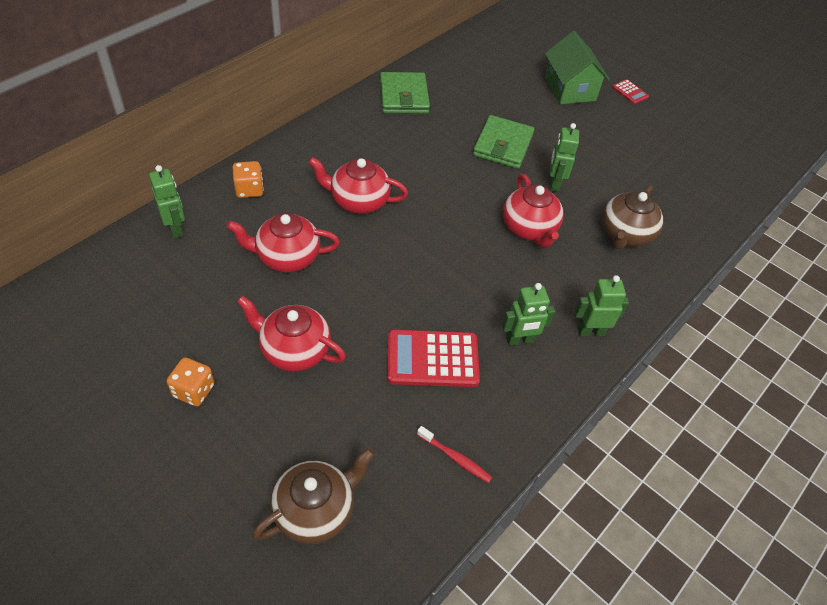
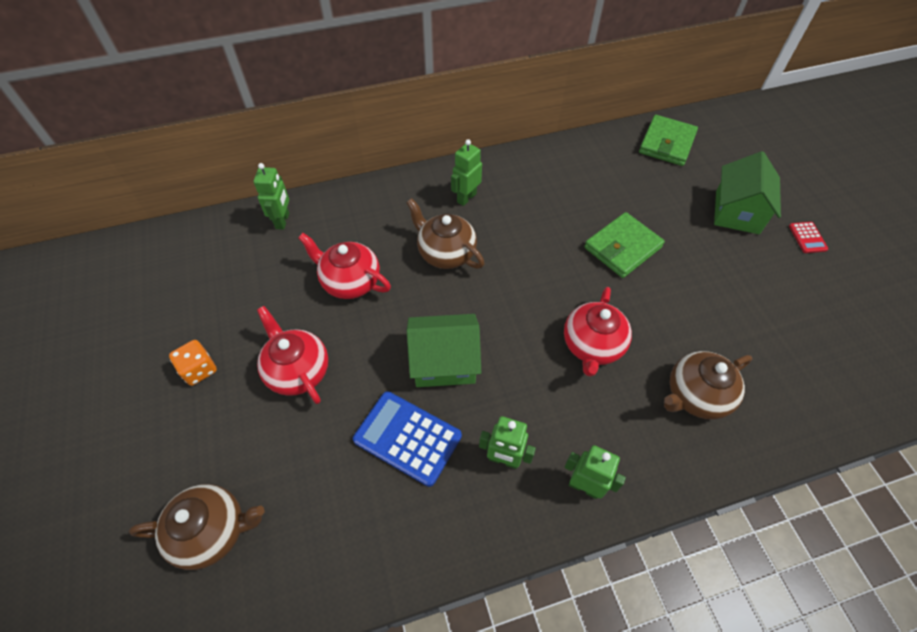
camera: 35 degrees right, 5 degrees up
orange dice [233,161,264,198] -> none
red teapot [308,157,408,214] -> brown teapot [406,198,484,269]
green wallet [380,72,430,114] -> green wallet moved to [639,115,698,166]
red calculator [387,329,480,387] -> blue calculator [353,391,462,487]
red toothbrush [417,426,492,483] -> none
green robot [550,123,579,192] -> green robot moved to [451,139,482,206]
none -> green house [407,314,481,387]

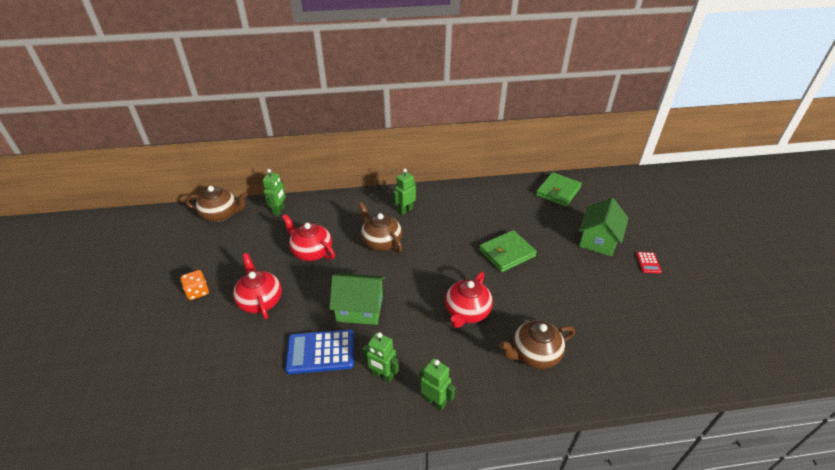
camera: 10 degrees right, 15 degrees down
brown teapot [129,484,265,570] -> brown teapot moved to [185,186,248,222]
blue calculator [353,391,462,487] -> blue calculator turned 45 degrees counterclockwise [285,329,354,374]

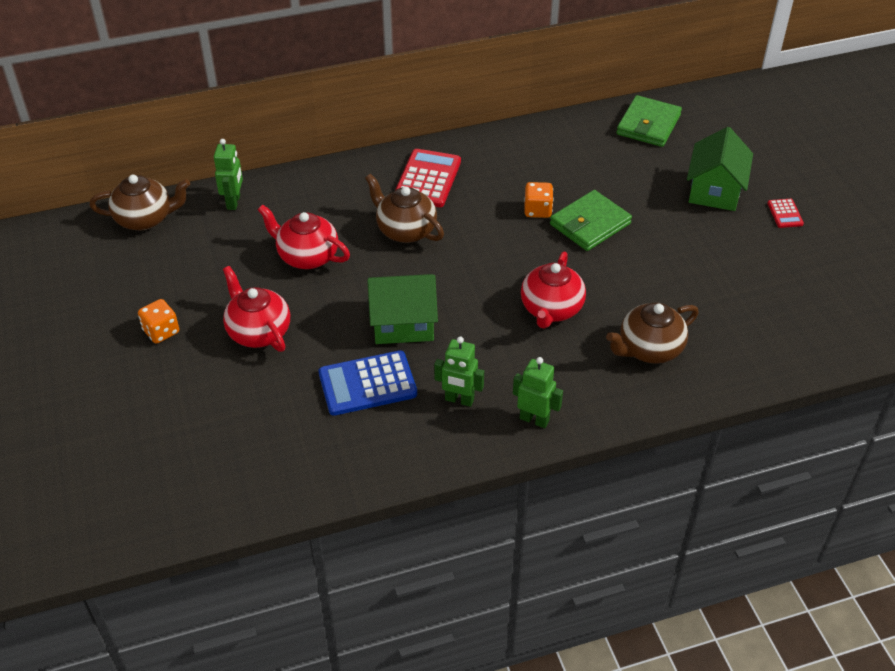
camera: 10 degrees left, 5 degrees up
green robot [393,169,416,215] -> red calculator [395,149,461,207]
none -> orange dice [524,182,553,218]

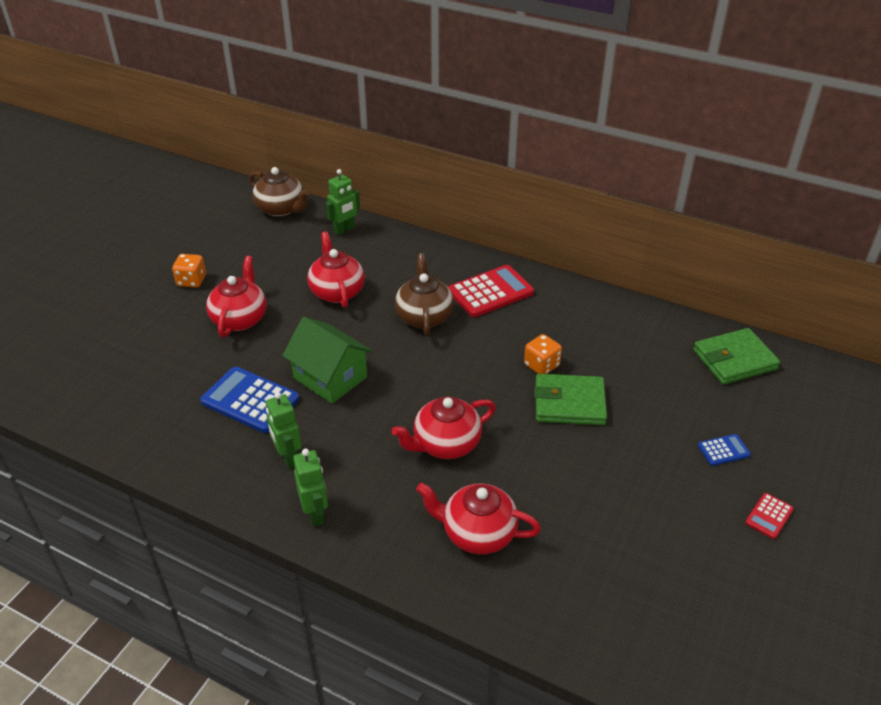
camera: 45 degrees right, 5 degrees down
brown teapot [606,302,699,364] -> red teapot [416,483,541,554]
green house [687,127,753,211] -> blue calculator [698,434,751,466]

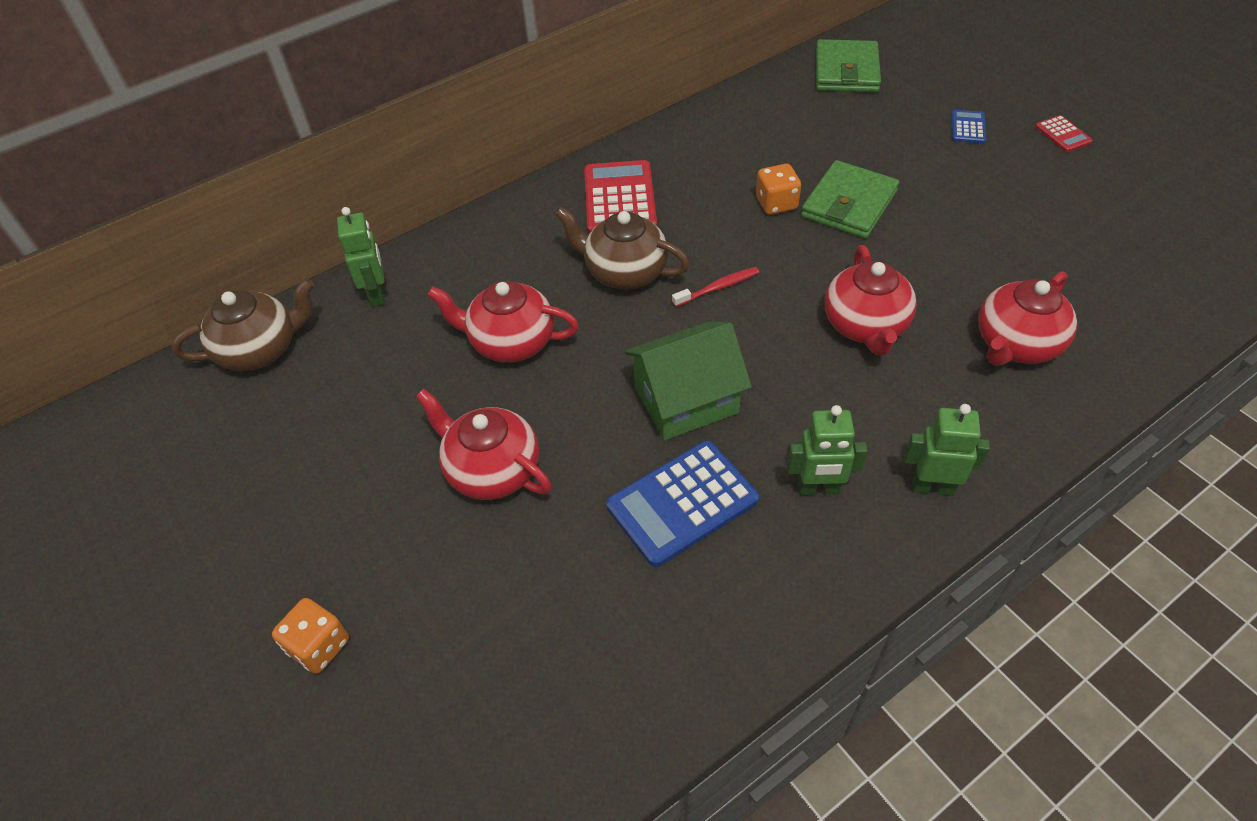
camera: 60 degrees left, 10 degrees up
orange dice [172,254,206,288] -> orange dice moved to [272,598,349,674]
none -> red toothbrush [672,267,760,307]

